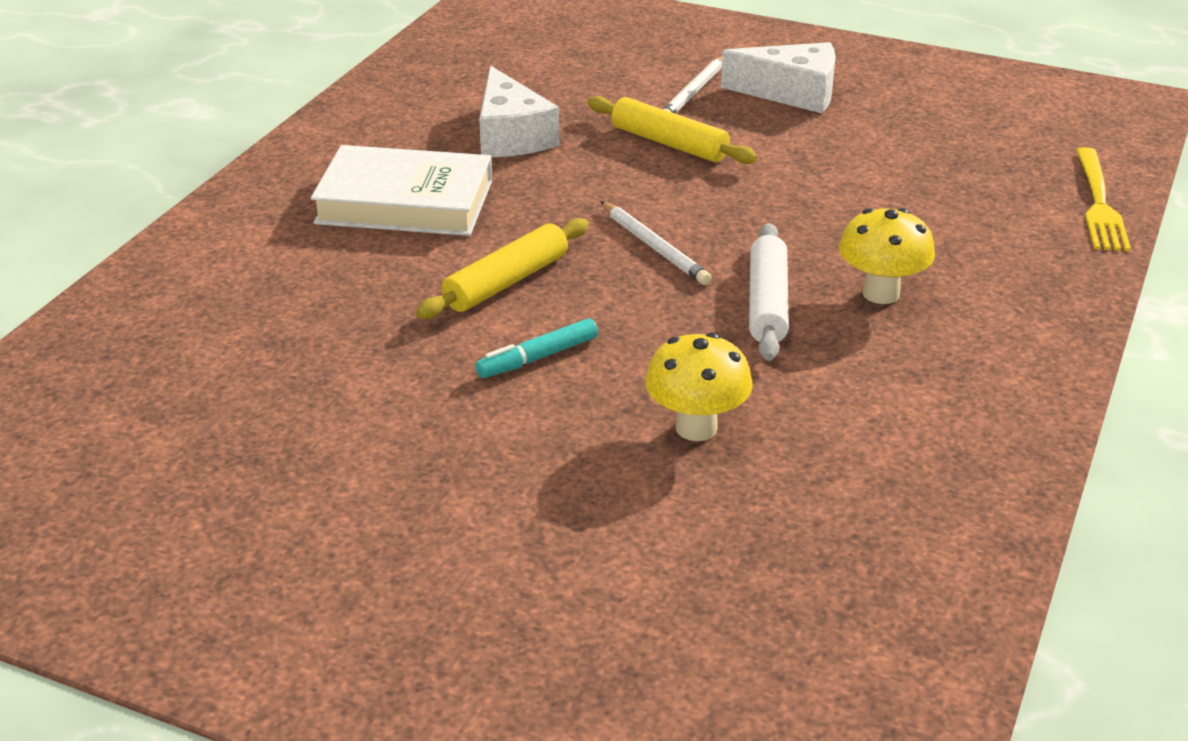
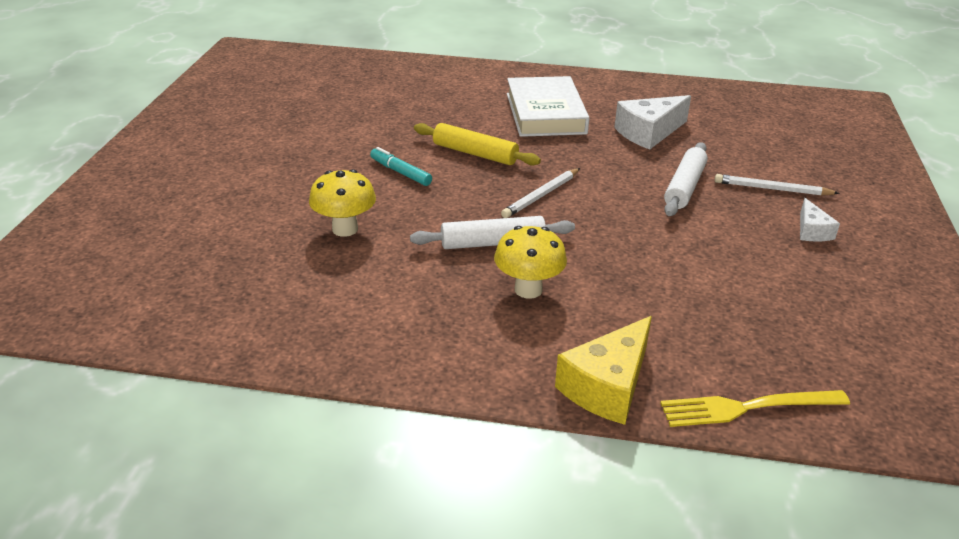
camera: 75 degrees right, 0 degrees up
yellow rolling pin [588,96,757,164] -> white rolling pin [664,142,708,216]
white cheese [721,42,836,113] -> white cheese [800,198,840,241], size x0.55
none -> yellow cheese [555,316,652,425]

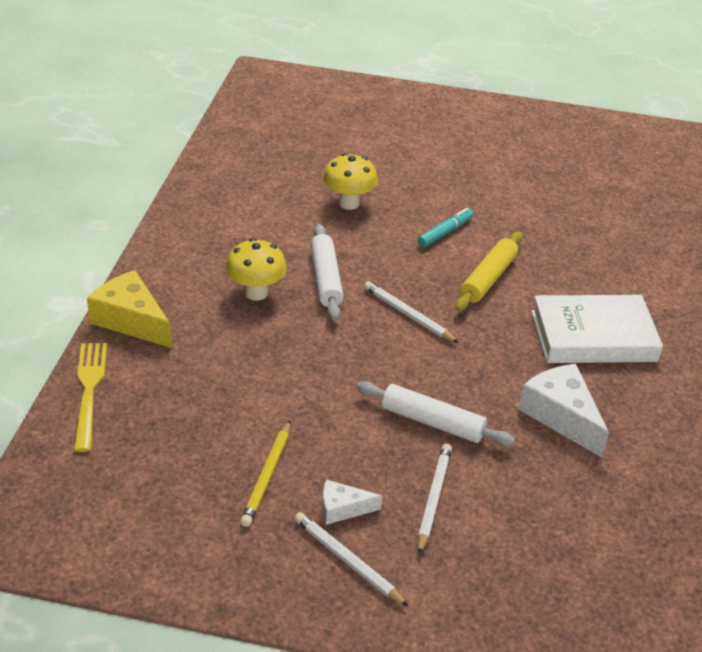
camera: 90 degrees right, 5 degrees up
none -> yellow pencil [240,421,290,527]
none -> white pencil [294,512,409,607]

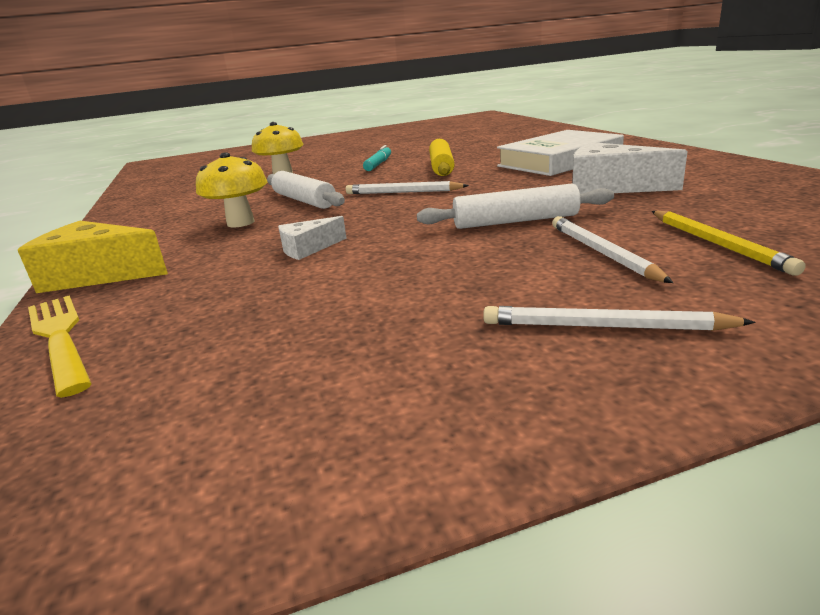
camera: 25 degrees left, 15 degrees down
yellow pencil [240,421,290,527] -> yellow pencil moved to [652,211,806,276]
white cheese [322,479,382,525] -> white cheese moved to [278,216,347,260]

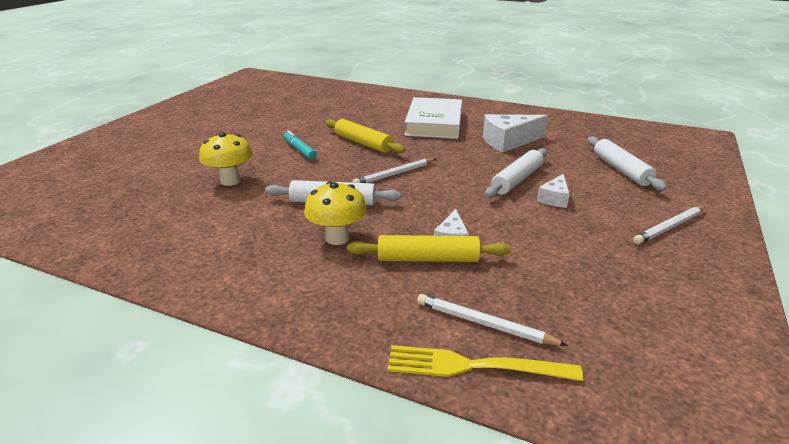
camera: 50 degrees left, 5 degrees up
yellow cheese [18,221,168,293] -> none
white pencil [552,216,673,283] -> white pencil moved to [417,294,568,346]
yellow pencil [652,211,806,276] -> white rolling pin [587,136,667,191]
none -> yellow rolling pin [347,235,511,262]
none -> white cheese [537,174,570,208]

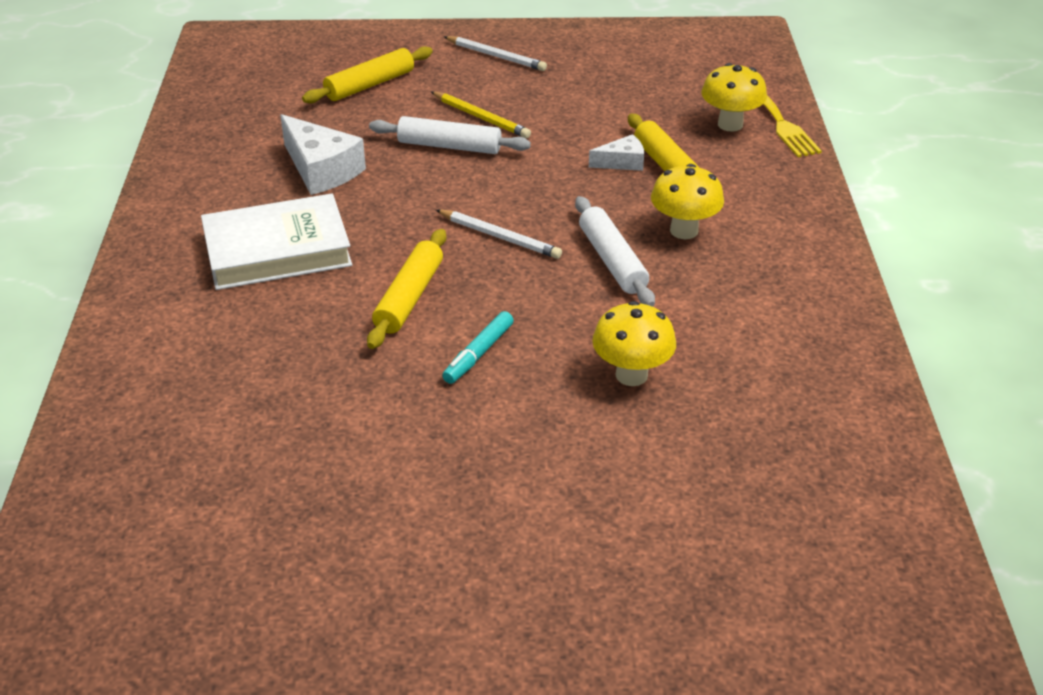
camera: 115 degrees left, 10 degrees up
white pencil [417,294,568,346] -> yellow mushroom [701,63,767,132]
white cheese [537,174,570,208] -> yellow pencil [431,92,531,138]
white rolling pin [587,136,667,191] -> yellow rolling pin [302,46,433,103]

